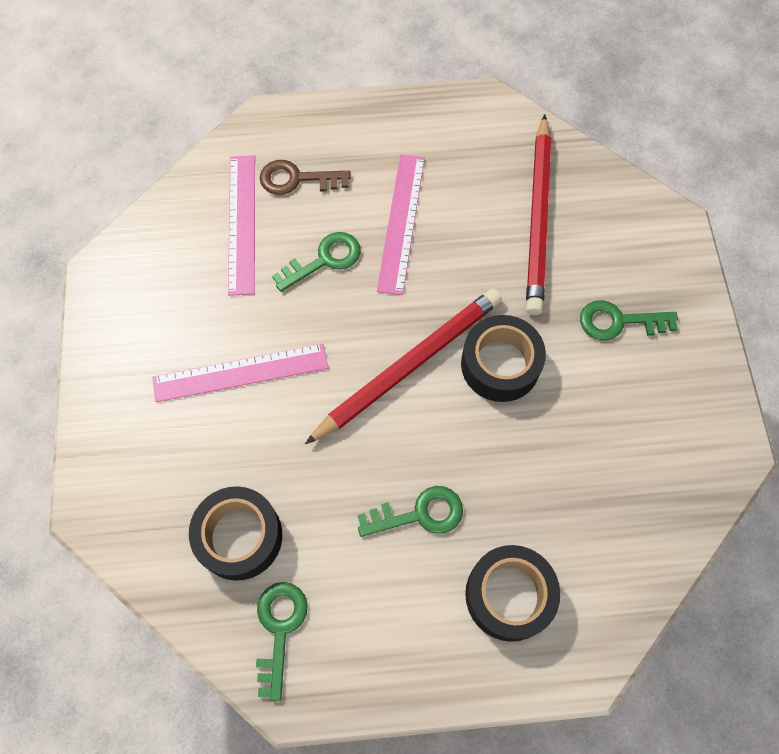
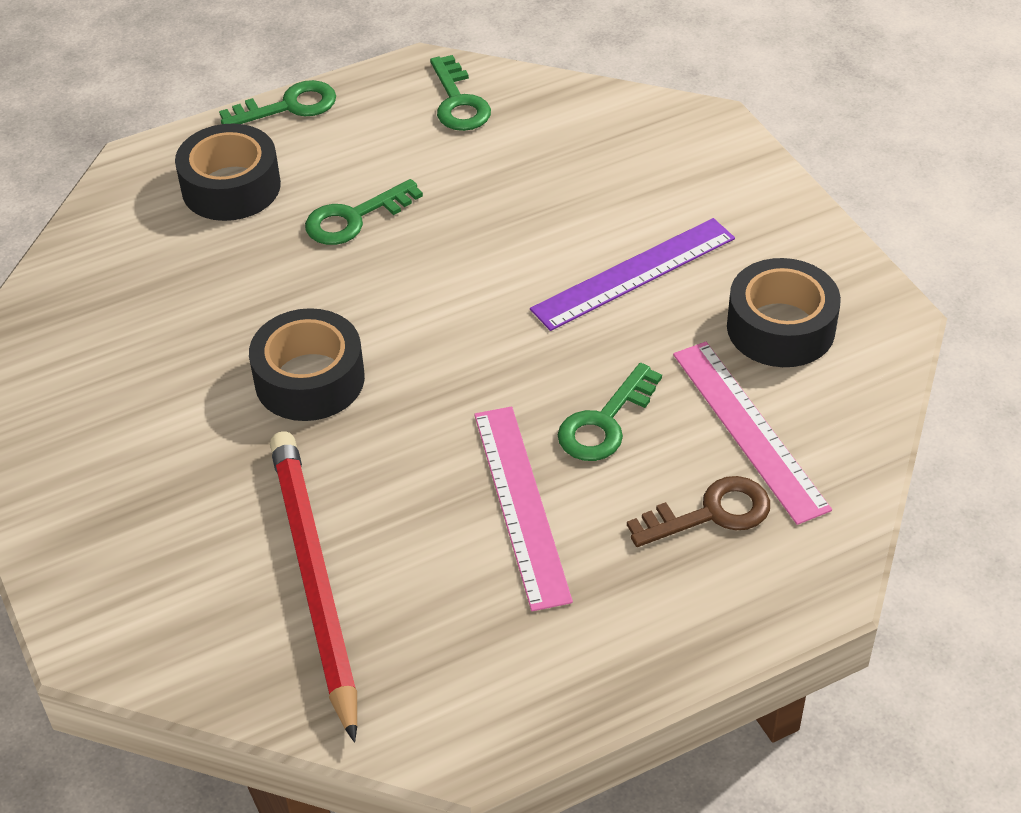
camera: 160 degrees right, 20 degrees down
pink ruler [152,344,328,402] -> purple ruler [530,218,735,331]
black tape [189,486,282,581] -> black tape moved to [727,258,841,367]
red pencil [305,288,502,444] -> none
green key [580,300,678,340] -> green key moved to [219,80,336,124]

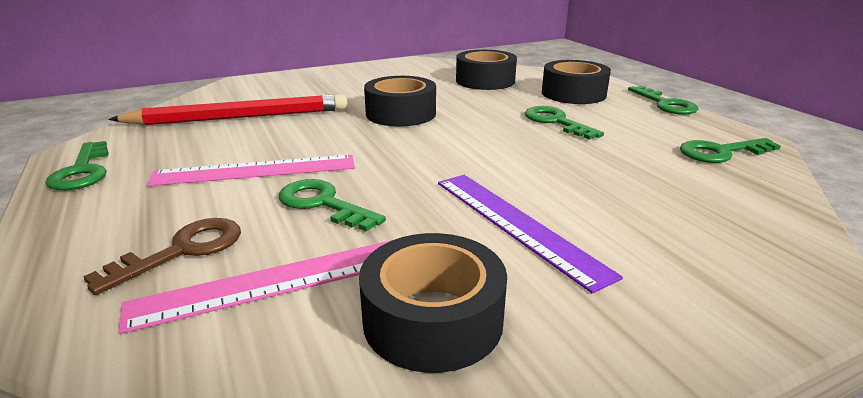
camera: 90 degrees right, 20 degrees down
brown key [627,476,770,547] -> brown key turned 120 degrees counterclockwise [83,218,241,295]
none -> green key [45,141,109,190]
none -> black tape [456,50,517,90]

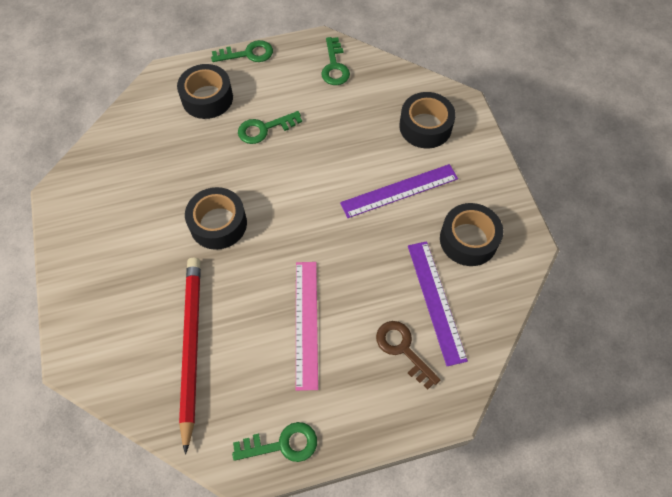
camera: 80 degrees left, 35 degrees up
pink ruler [119,240,392,334] -> purple ruler [408,241,468,366]
green key [279,179,386,231] -> none
black tape [456,50,517,90] -> black tape moved to [399,92,456,149]

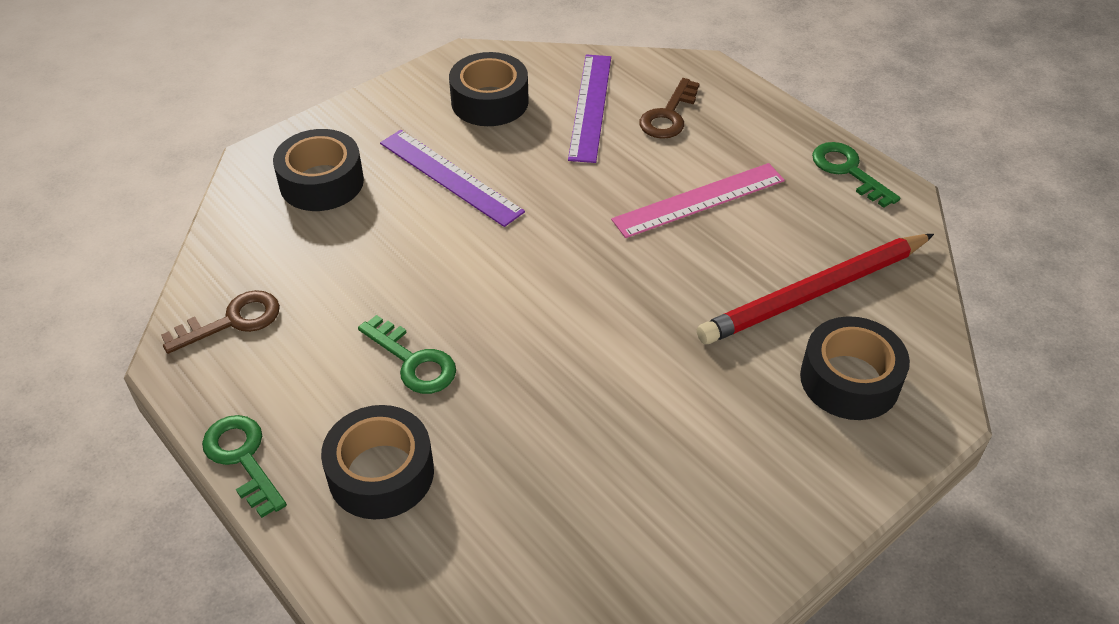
camera: 115 degrees left, 15 degrees down
black tape [185,187,247,250] -> black tape moved to [800,316,910,420]
green key [321,37,350,85] -> brown key [161,290,280,354]
purple ruler [408,241,468,366] -> purple ruler turned 45 degrees counterclockwise [568,55,611,163]

